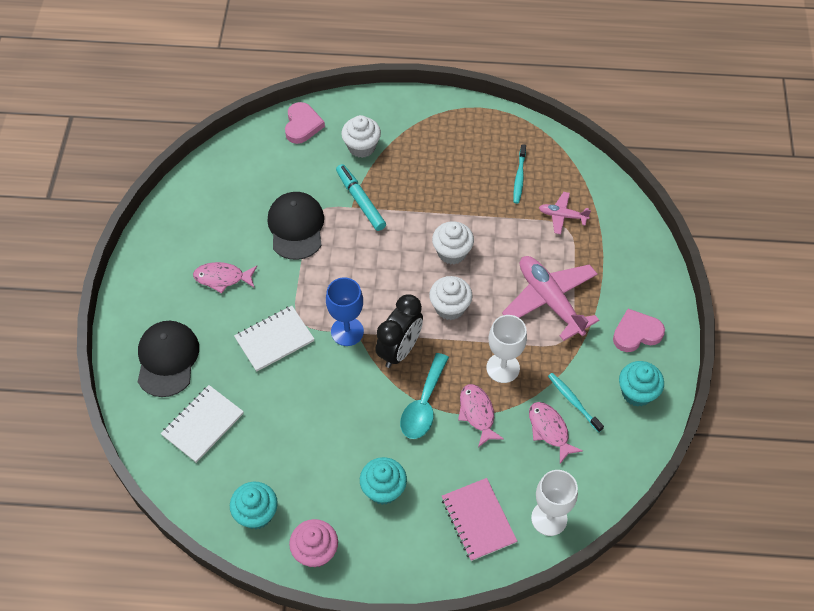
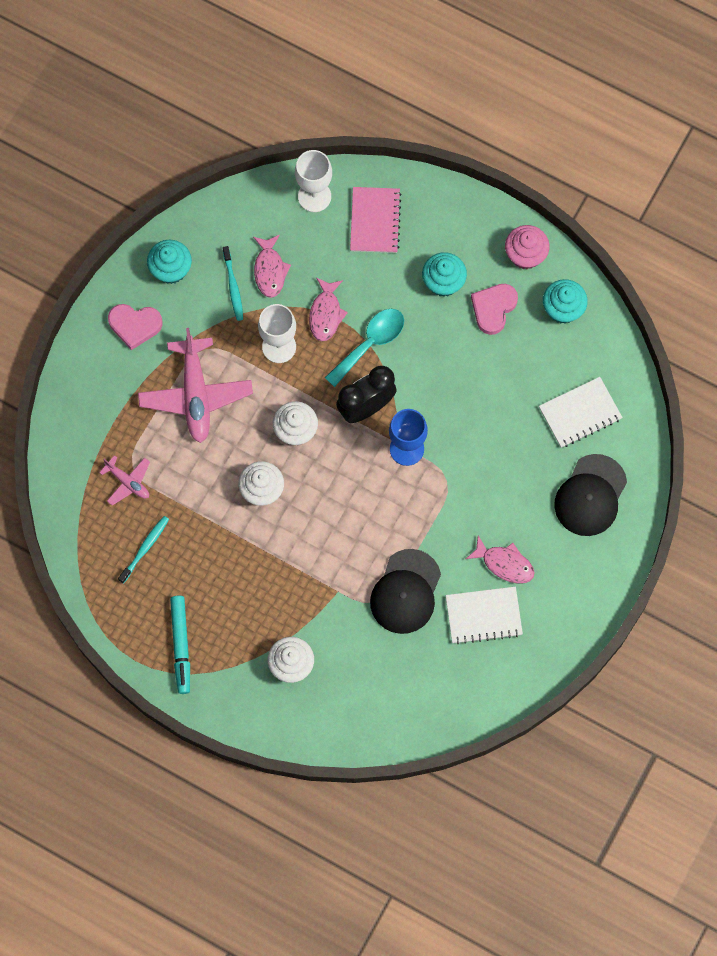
camera: 155 degrees left, 15 degrees up
white notebook [234,306,314,372] -> white notebook moved to [446,587,523,645]
pink heart [285,102,325,144] -> pink heart moved to [471,284,518,335]
turquoise marker [336,164,386,231] -> turquoise marker moved to [170,595,190,694]

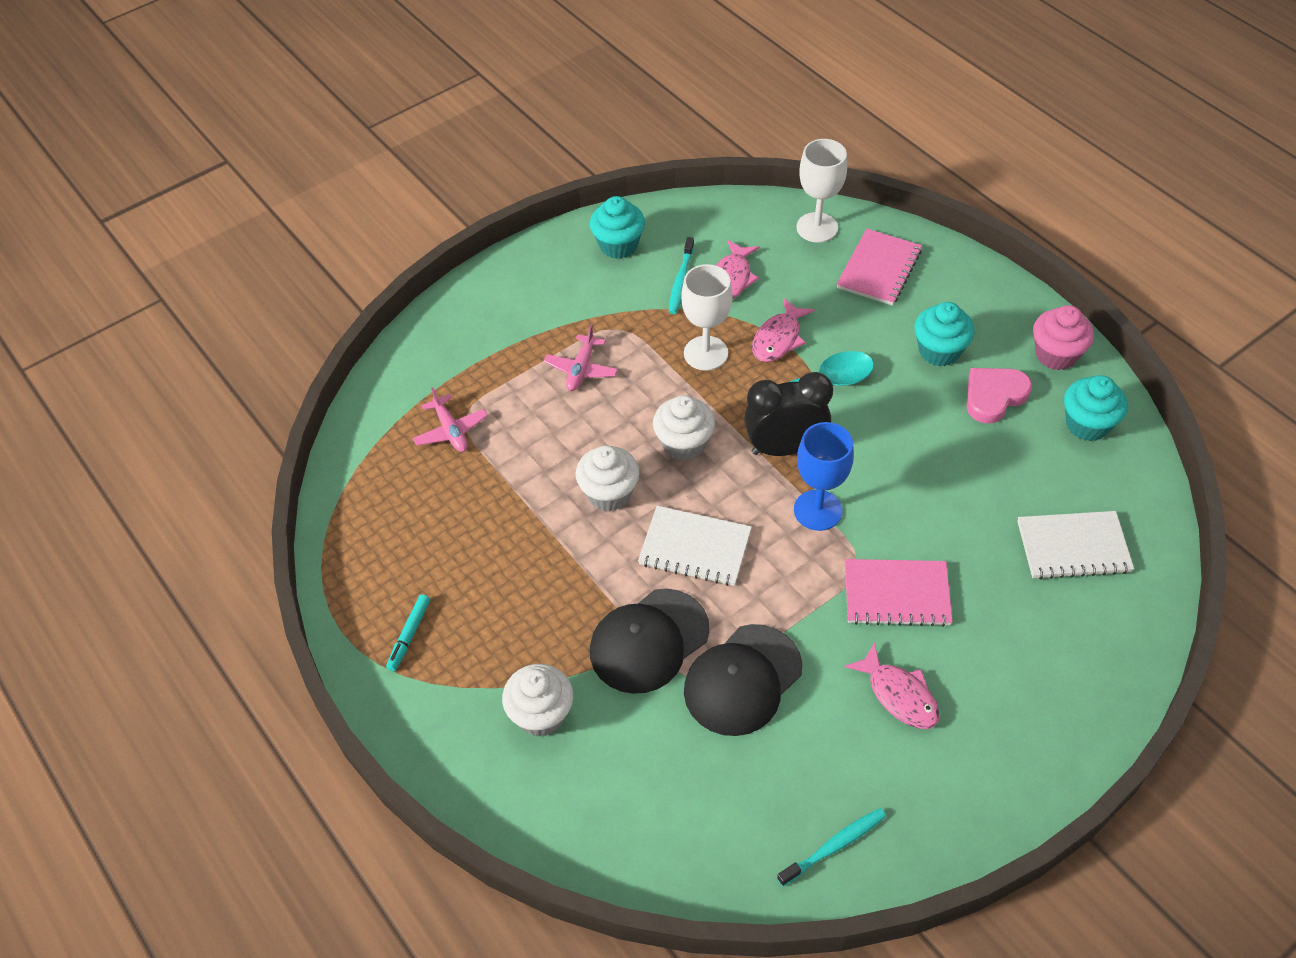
camera: 25 degrees right, 20 degrees down
pink heart [108,304,163,350] -> none
turquoise toothbrush [118,516,169,583] -> turquoise toothbrush moved to [777,808,886,886]
pink plane [138,328,253,443] -> pink plane [544,325,618,391], size x0.51
turquoise marker [170,595,190,694] -> turquoise marker [386,594,430,671], size x0.60
white notebook [446,587,523,645] -> white notebook moved to [638,506,752,586]
black cap [554,454,627,536] -> black cap moved to [590,589,709,694]
none -> pink notebook [845,559,953,627]

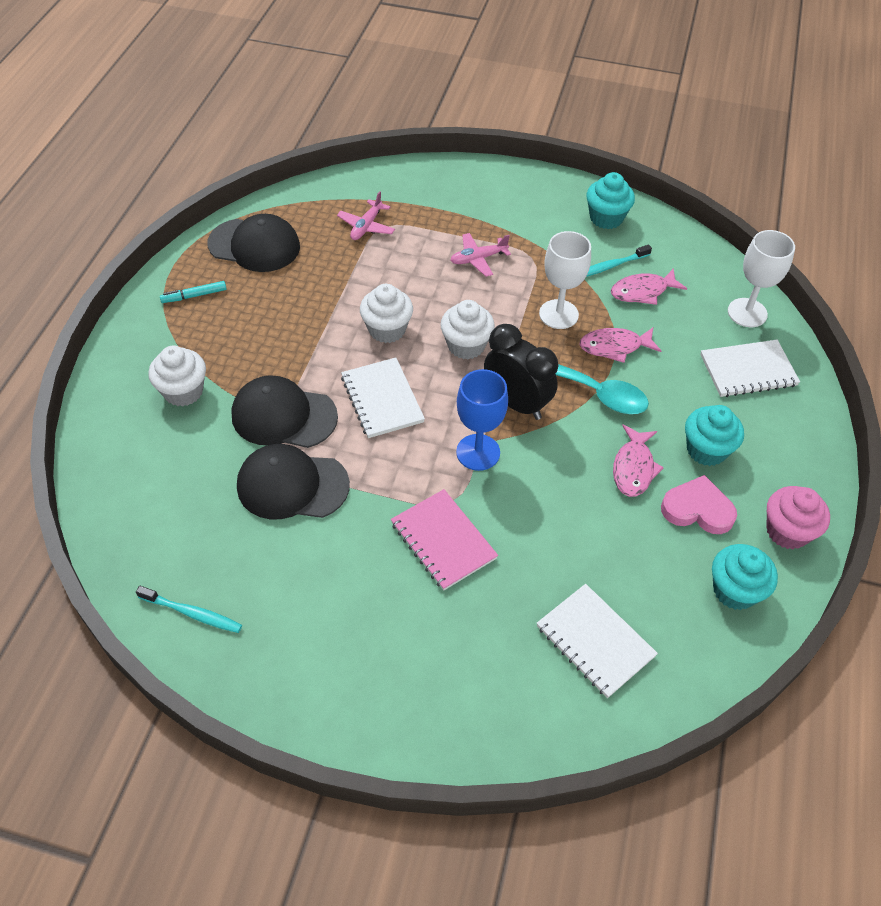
camera: 50 degrees right, 0 degrees up
pink notebook [837,229,922,306] -> white notebook [700,340,800,397]
pink fish [844,642,940,729] -> pink fish moved to [613,424,664,497]
none -> black cap [207,214,300,272]

